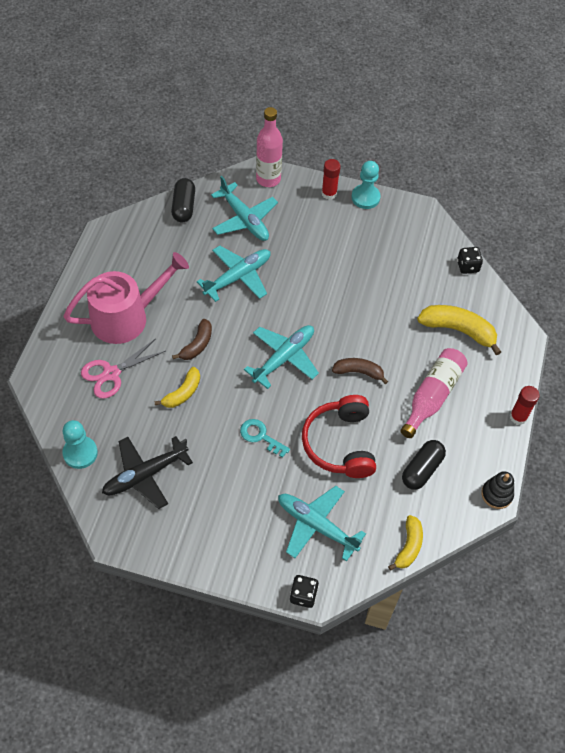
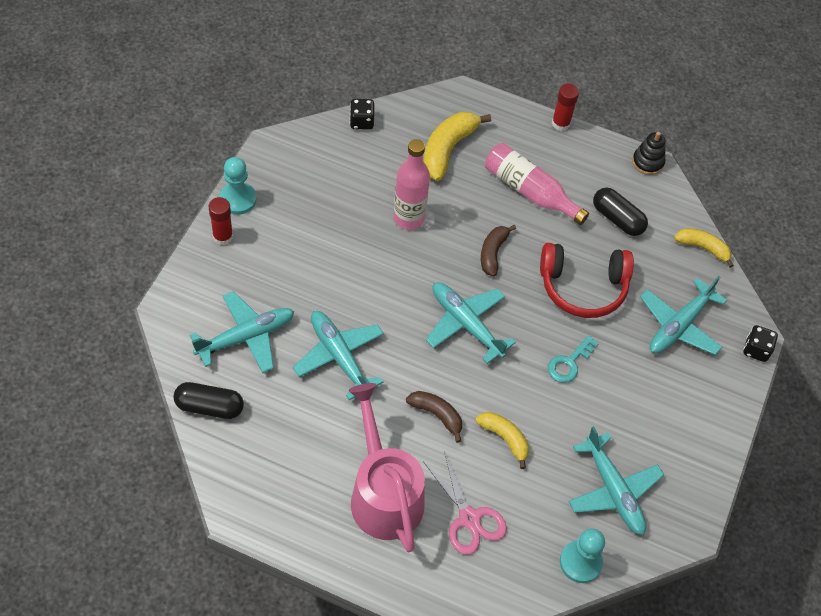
camera: 85 degrees left, 0 degrees up
black plane [102,436,193,509] -> turquoise plane [568,426,664,535]
pink bottle [256,107,283,187] -> pink bottle moved to [393,139,430,230]

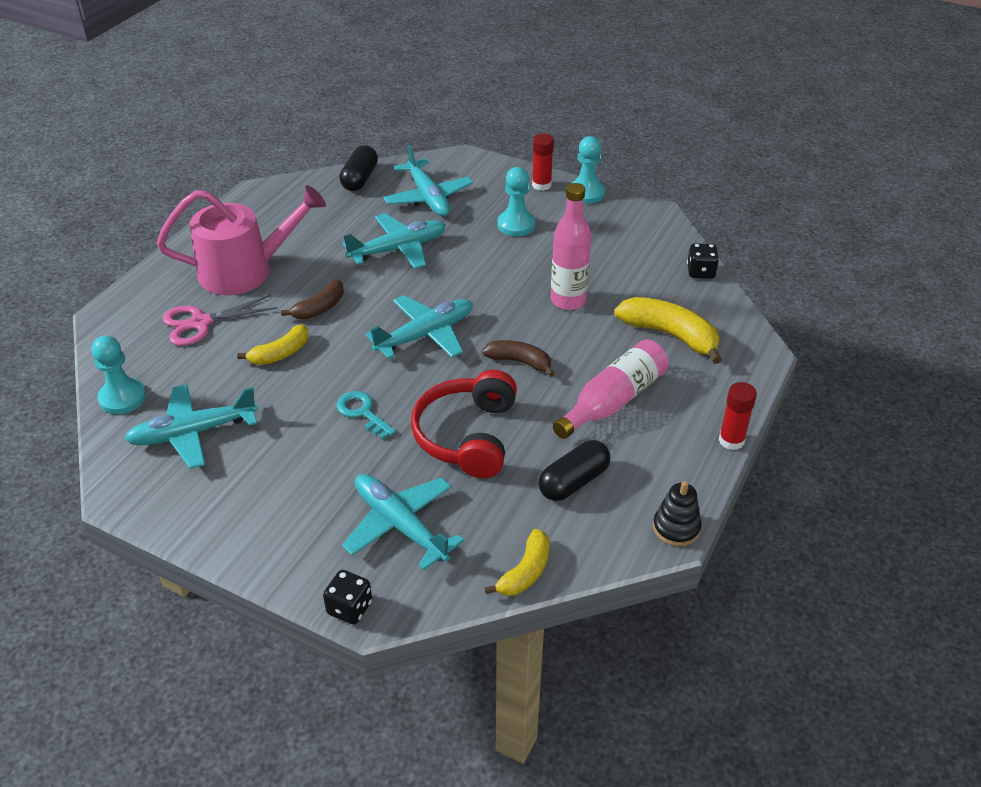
camera: 100 degrees right, 15 degrees down
none -> turquoise pawn [497,167,536,236]

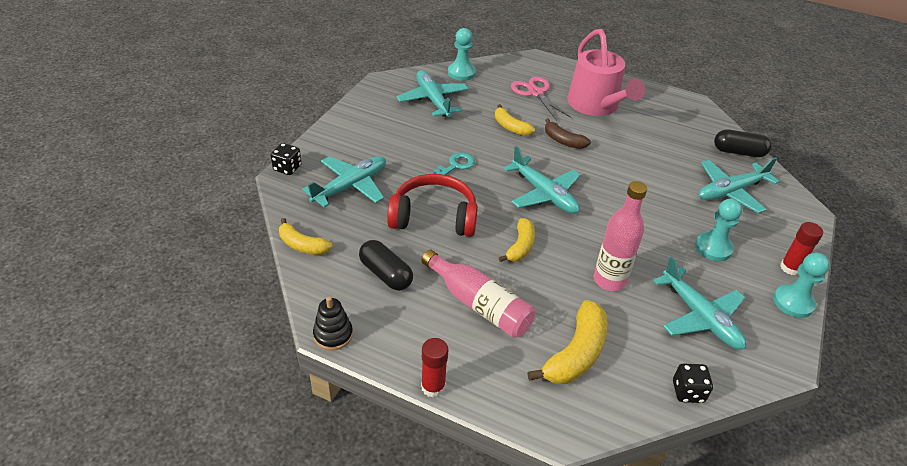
camera: 85 degrees right, 0 degrees up
turquoise plane [342,213,446,269] -> turquoise plane moved to [653,256,746,350]
brown banana [482,340,555,377] -> yellow banana [499,218,535,262]

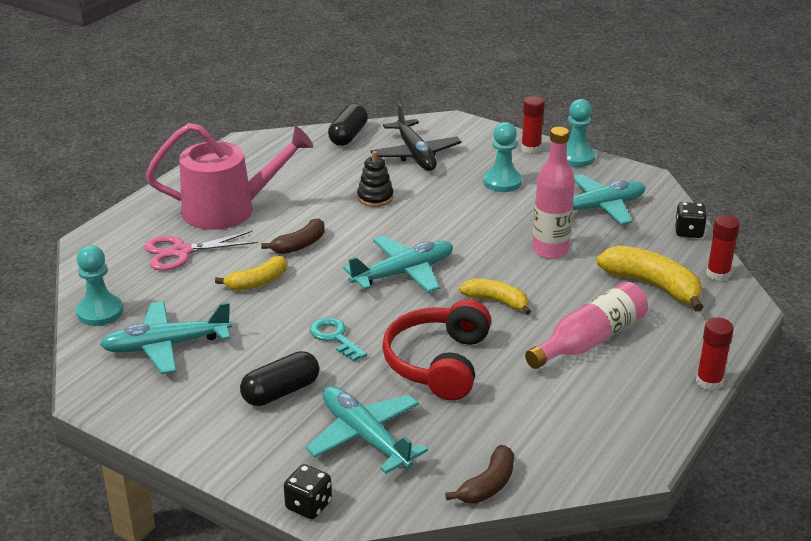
camera: 80 degrees left, 10 degrees down
yellow banana [279,218,333,255] -> brown banana [445,445,514,503]
black stacking toy [313,297,353,350] -> black stacking toy moved to [357,151,393,207]
black capsule [359,240,413,291] -> black capsule moved to [240,351,319,406]
turquoise plane [699,157,779,213] -> black plane [370,103,461,171]
none -> red glue stick [706,215,740,281]

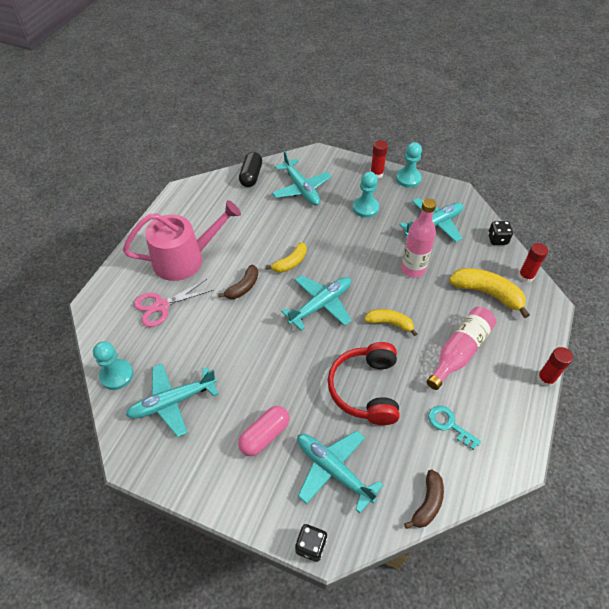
camera: 10 degrees left, 20 degrees up
yellow banana [215,256,287,291] -> yellow banana moved to [266,242,307,273]
black capsule [240,351,319,406] -> pink capsule [238,406,289,456]
turquoise key [310,317,367,362] -> turquoise key moved to [428,406,481,450]
black stacking toy [357,151,393,207] -> none
black plane [370,103,461,171] -> turquoise plane [272,151,331,206]

